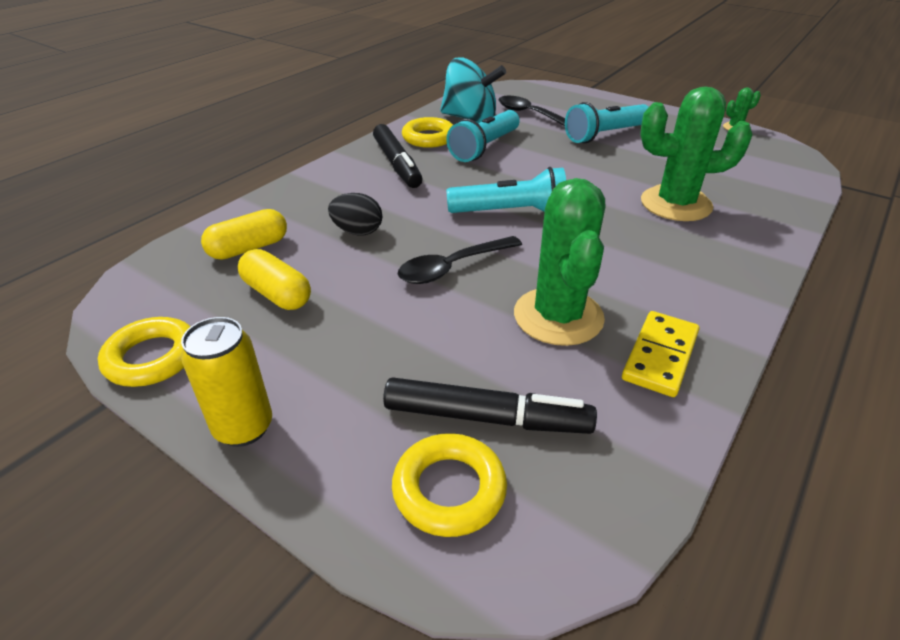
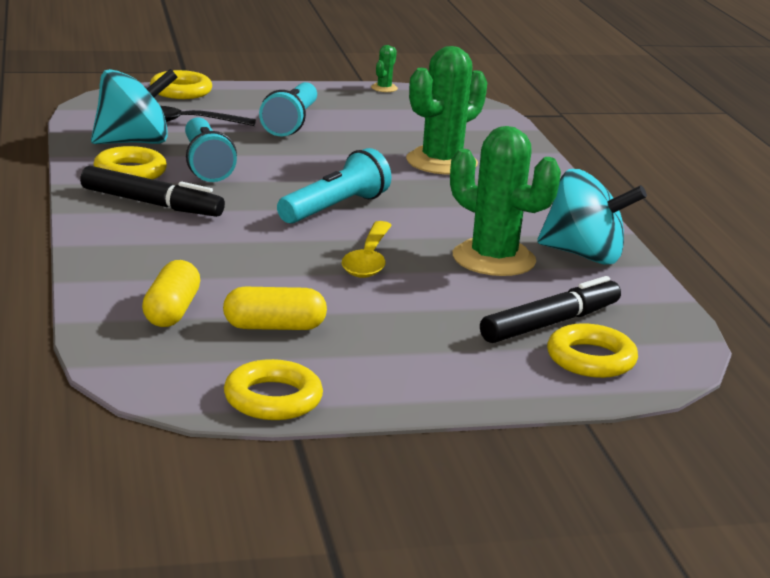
camera: 50 degrees left, 15 degrees down
yellow can [181,317,272,447] -> none
black egg [328,193,382,236] -> none
black spoon [398,236,522,284] -> yellow spoon [342,221,392,278]
yellow domino [622,311,699,397] -> turquoise spinning top [537,169,647,265]
none -> yellow ring [150,70,212,99]

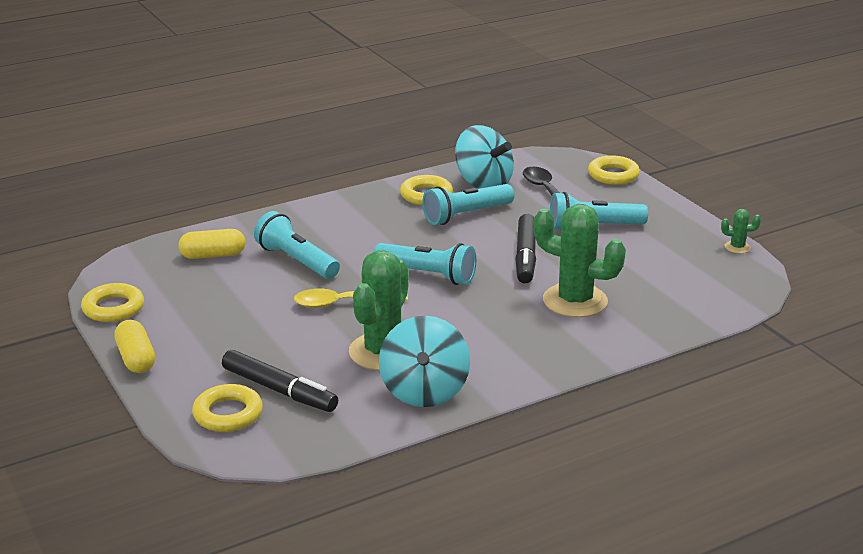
camera: 75 degrees right, 5 degrees up
black marker [80,166,225,217] -> black marker moved to [515,214,536,283]
yellow capsule [223,287,327,330] -> yellow capsule moved to [114,320,155,373]
none -> turquoise flashlight [254,211,340,279]

